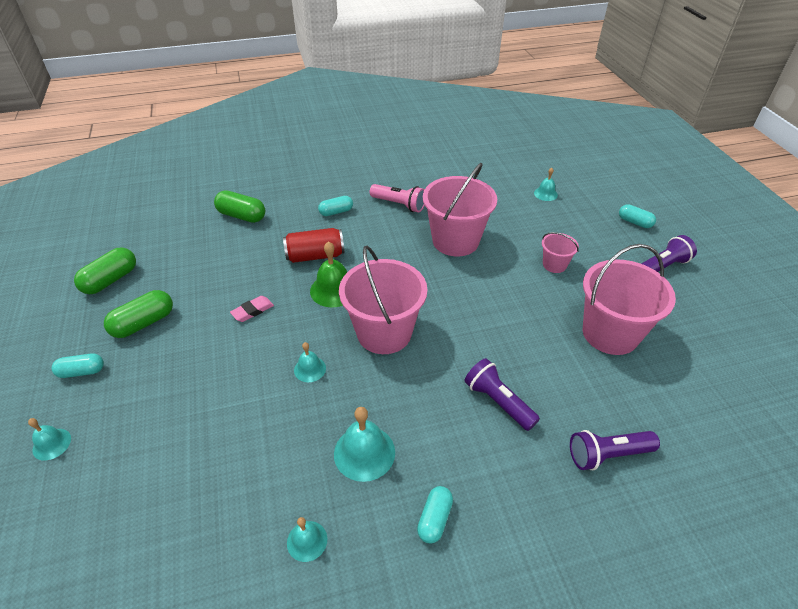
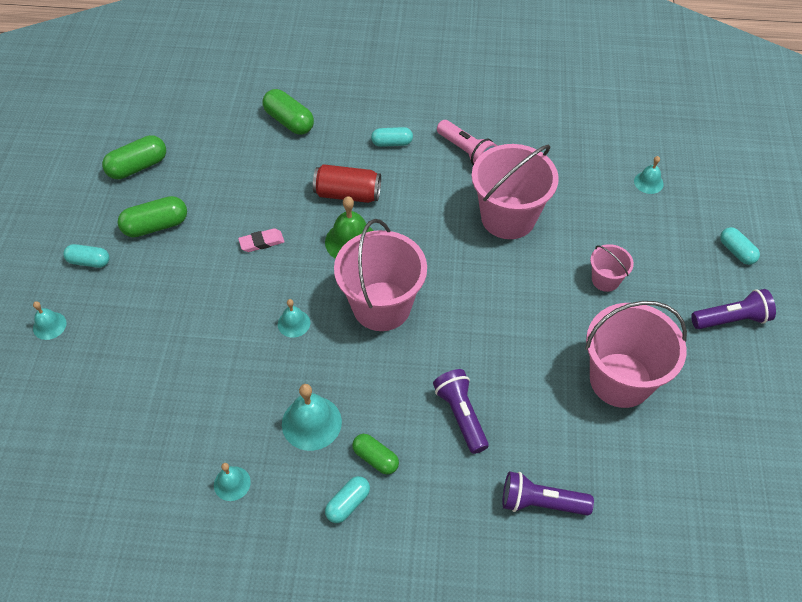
camera: 20 degrees right, 10 degrees up
none -> green capsule [352,434,399,475]

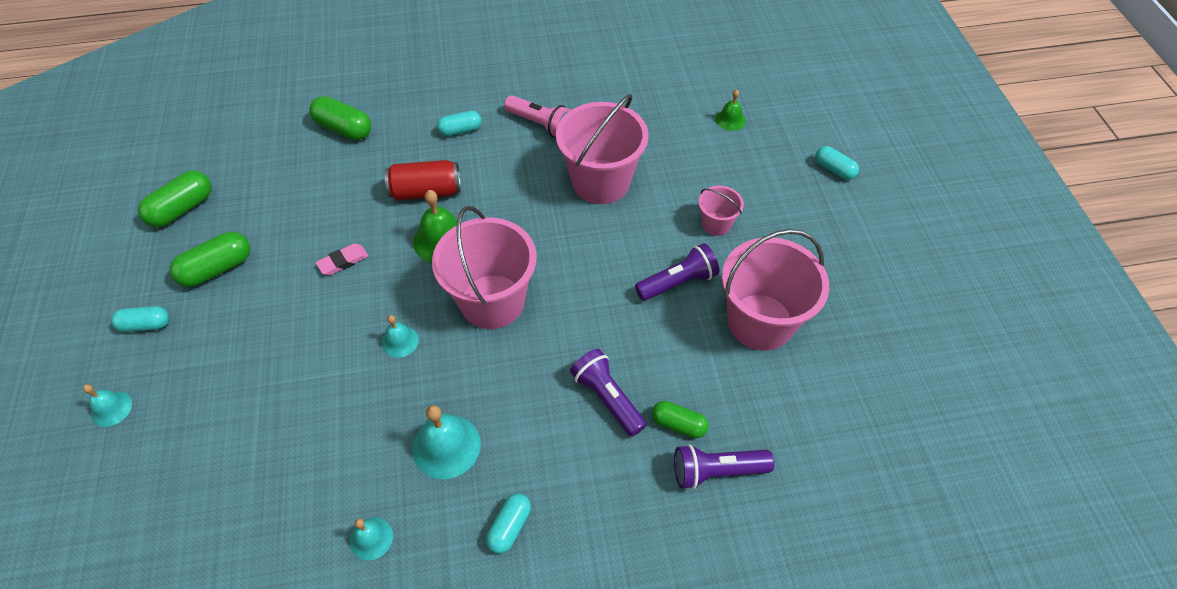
camera: 15 degrees left, 0 degrees up
green capsule [352,434,399,475] -> green capsule moved to [652,401,709,438]
turquoise bell [634,156,664,194] -> green bell [715,89,746,131]
purple flashlight [691,289,776,329] -> purple flashlight moved to [635,243,719,301]

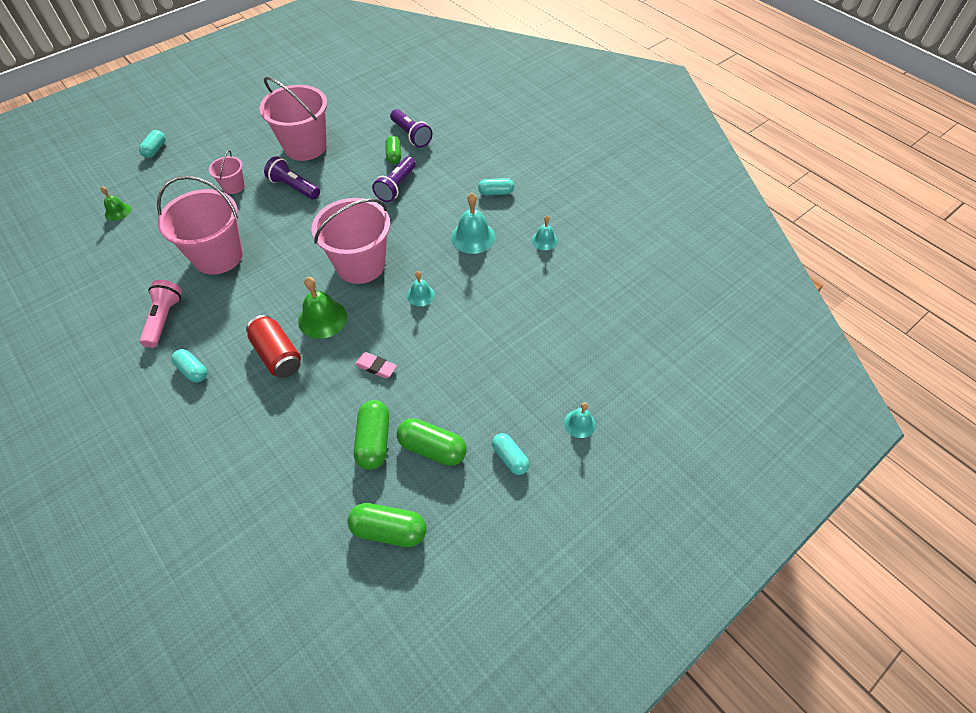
camera: 120 degrees left, 0 degrees up
green capsule [309,96,371,140] -> green capsule moved to [354,400,389,470]

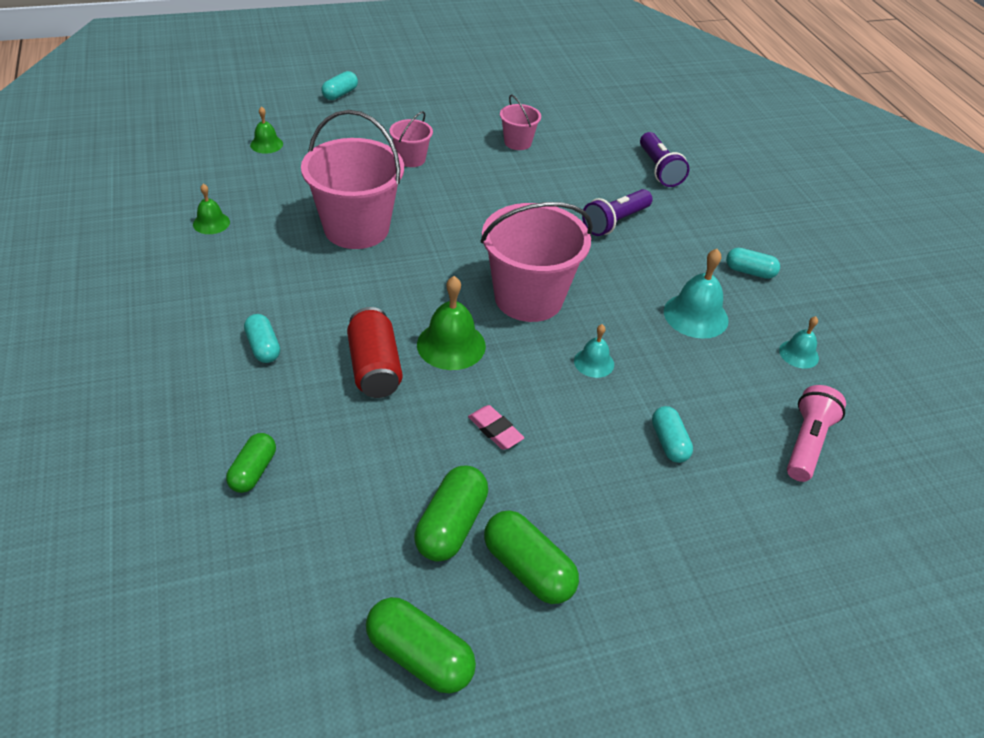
camera: 20 degrees right, 10 degrees down
pink flashlight [140,280,182,348] -> pink flashlight moved to [787,385,846,482]
pink bucket [260,76,327,161] -> pink bucket [500,94,541,150], size x0.48
purple flashlight [264,156,320,199] -> none
green capsule [385,136,401,164] -> green capsule moved to [226,433,276,493]
turquoise capsule [492,433,529,475] -> turquoise capsule moved to [652,406,693,463]
turquoise bell [564,402,596,438] -> none
none -> green bell [193,184,230,234]

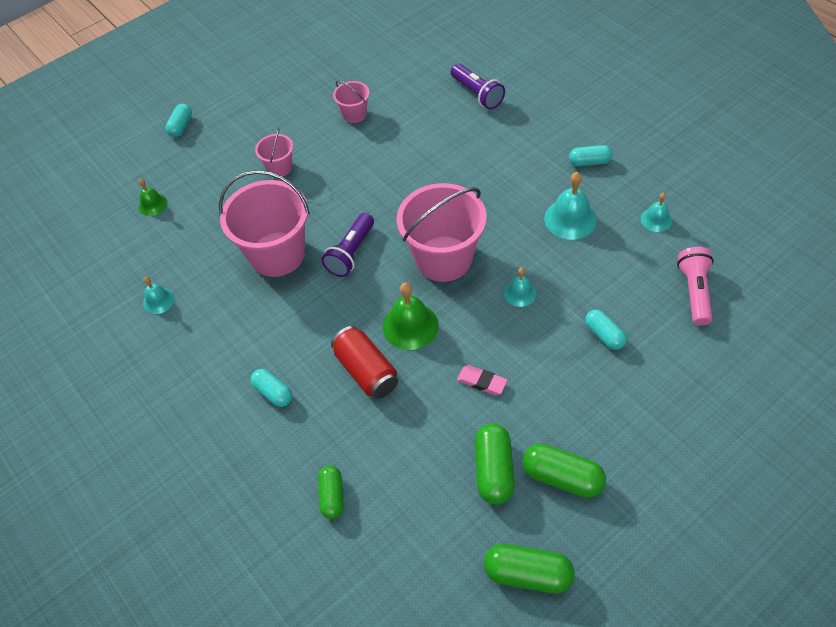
camera: 15 degrees left, 10 degrees up
green bell [193,184,230,234] -> turquoise bell [143,276,175,314]
purple flashlight [582,189,652,236] -> purple flashlight moved to [321,213,374,277]

